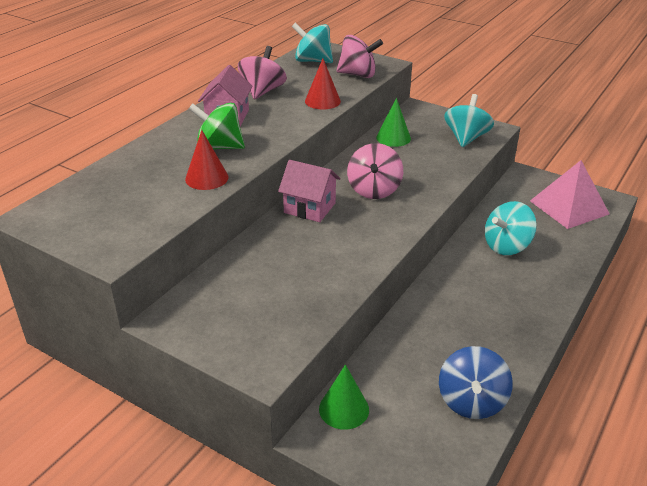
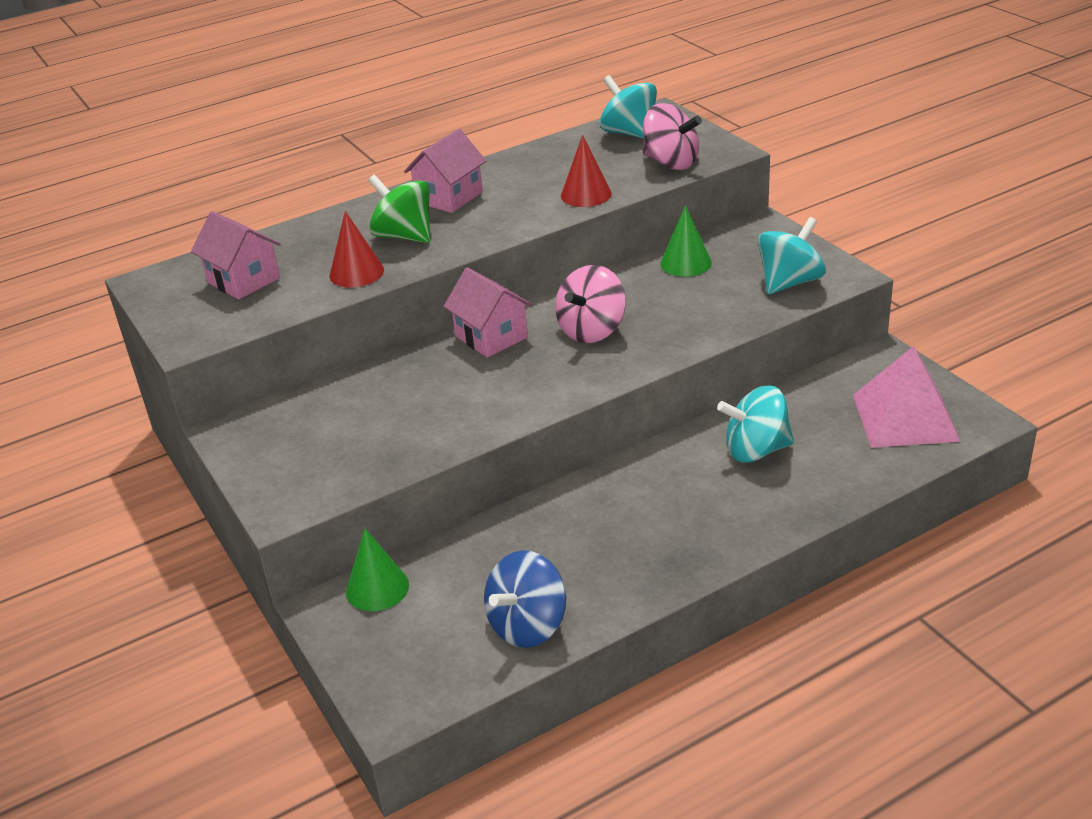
camera: 30 degrees right, 0 degrees up
pink spinning top [238,46,287,100] -> none
none -> pink house [191,211,281,300]

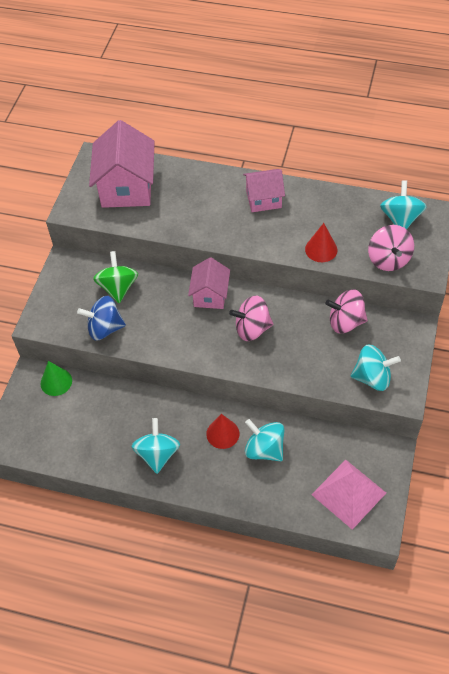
camera: 45 degrees right, 20 degrees up
pink house [191,211,281,300] -> pink house [89,120,155,208], size x1.69
red cone [329,211,384,287] -> red cone moved to [206,414,240,449]
green spinning top [368,175,430,243] -> green spinning top moved to [93,251,138,303]
blue spinning top [484,550,566,648] -> blue spinning top moved to [77,296,126,340]
green cone [660,205,712,277] -> pink spinning top [325,289,368,334]
none -> turquoise spinning top [132,418,180,474]

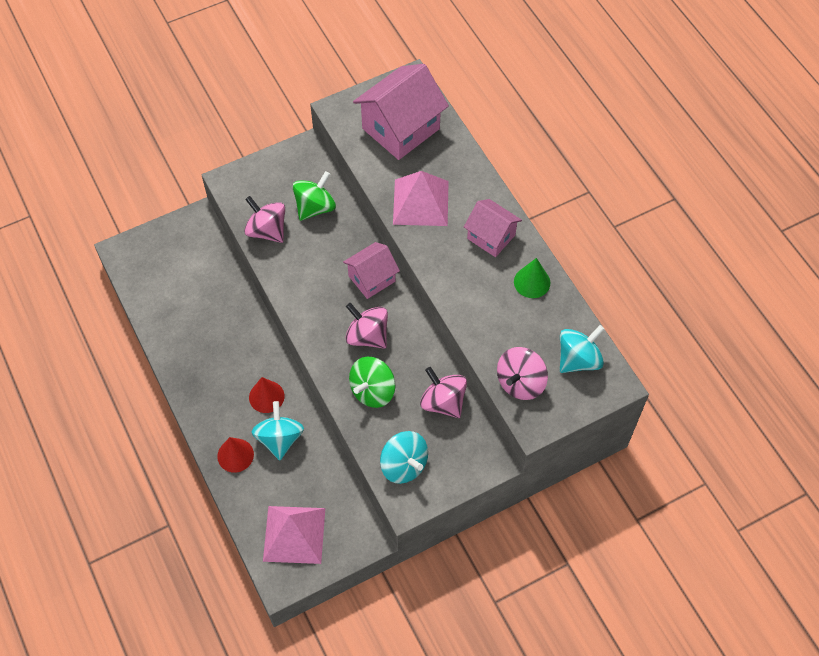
camera: 45 degrees right, 5 degrees up
green cone [41,361,72,396] -> green cone moved to [514,258,550,298]
blue spinning top [77,296,126,340] -> pink spinning top [244,196,285,243]
turquoise spinning top [132,418,180,474] -> none
red cone [305,223,337,262] -> red cone moved to [217,437,254,473]
none -> green spinning top [349,357,395,408]
none -> pink pyramid [393,171,449,226]

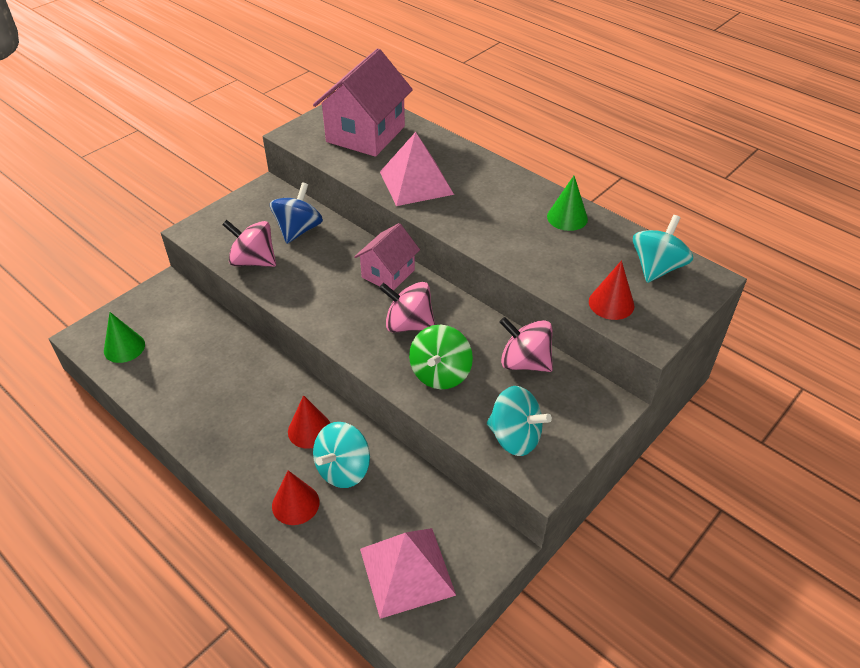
camera: 20 degrees left, 15 degrees down
turquoise spinning top [252,401,304,460] -> turquoise spinning top turned 120 degrees counterclockwise [313,422,370,488]
green spinning top [292,171,336,221] -> blue spinning top [270,182,323,244]
pink house [464,199,522,257] -> none
pink spinning top [497,347,548,400] -> red cone [589,260,634,320]
none -> green cone [104,312,145,363]

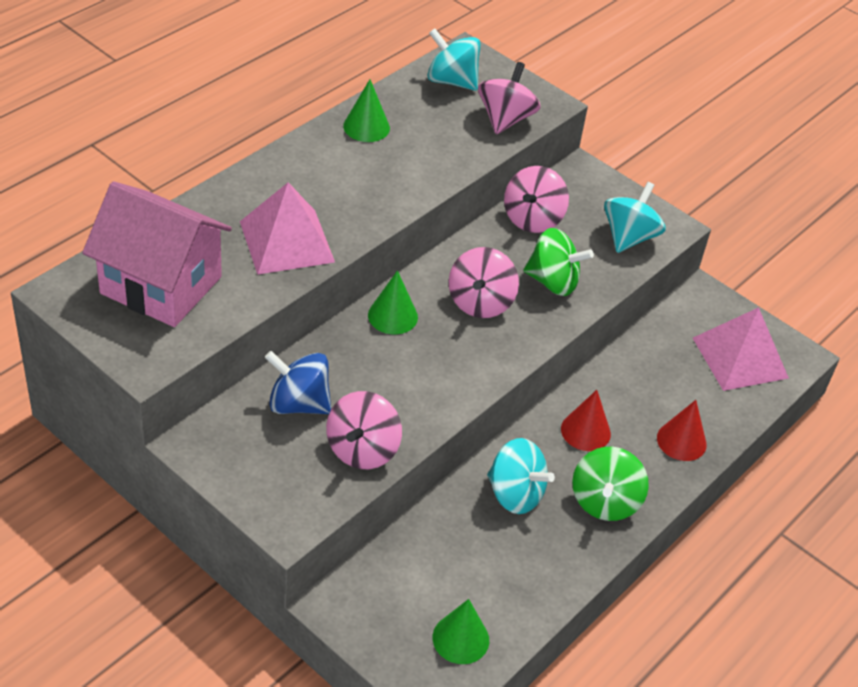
camera: 95 degrees left, 0 degrees up
turquoise spinning top [313,422,370,488] -> turquoise spinning top moved to [487,438,555,514]
pink house [354,223,420,291] -> green cone [368,270,418,334]
red cone [589,260,634,320] -> pink spinning top [478,62,541,134]
none -> green spinning top [572,447,649,521]

